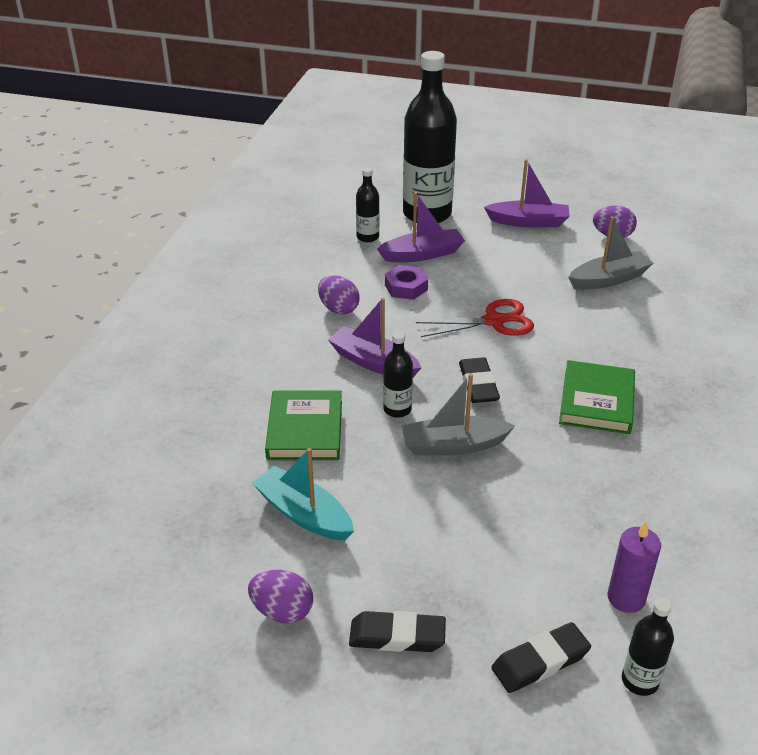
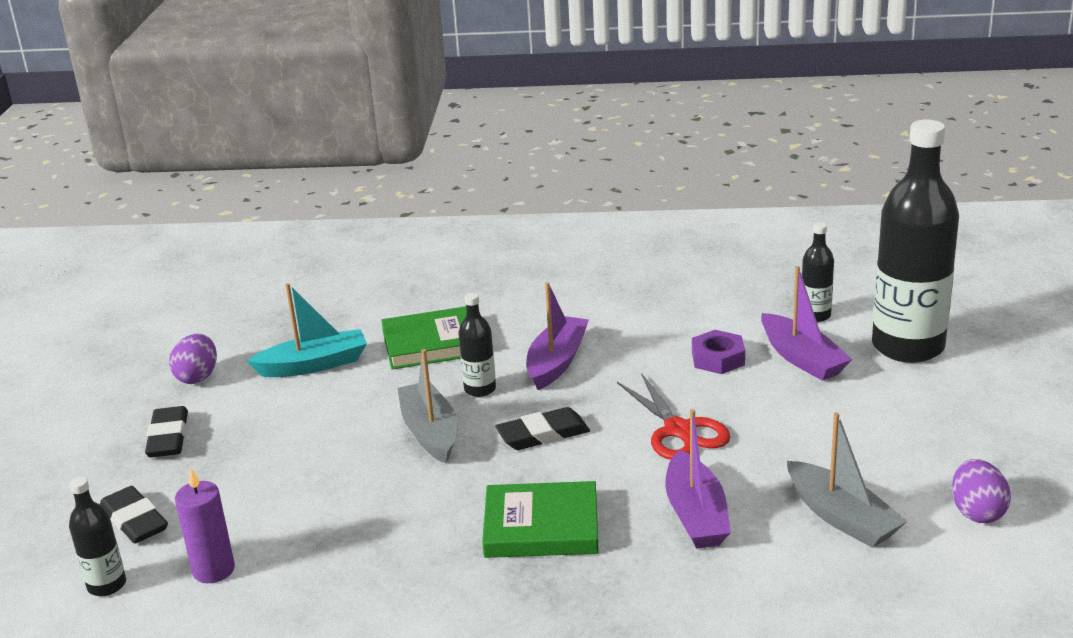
camera: 80 degrees right, 10 degrees down
turquoise boat [252,448,354,540] -> turquoise boat turned 45 degrees clockwise [247,283,367,377]
purple egg [318,275,360,314] -> none
purple boat [484,159,570,228] -> purple boat moved to [665,409,731,549]

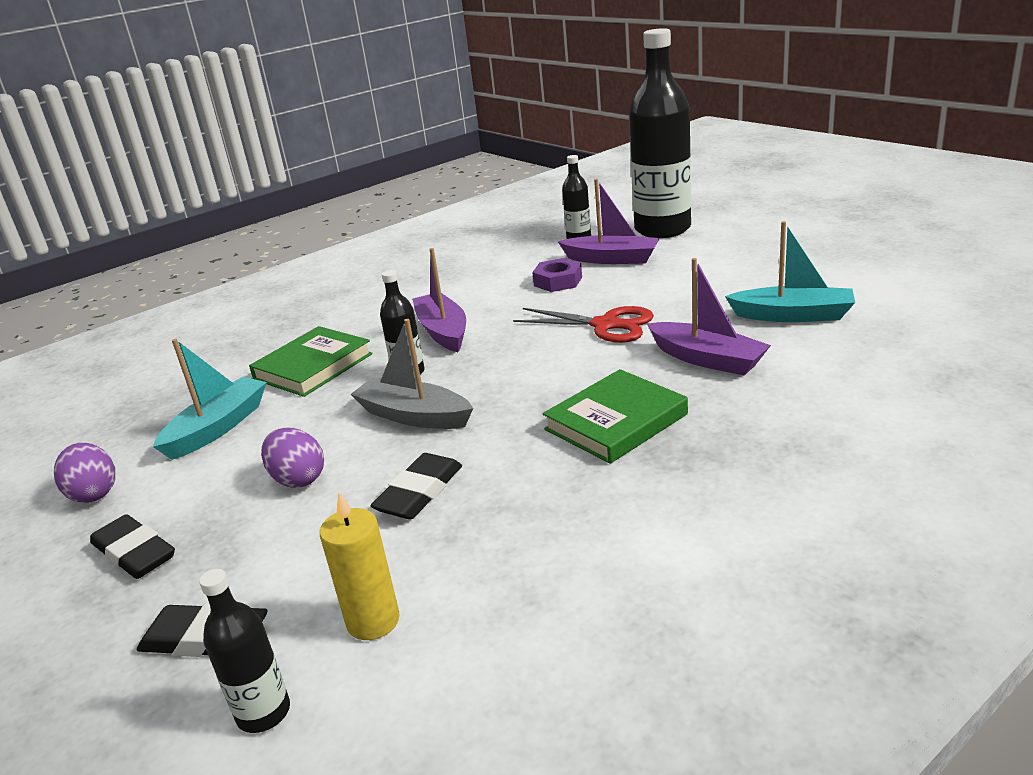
camera: 40 degrees left, 0 degrees up
purple candle [175,468,235,583] -> yellow candle [320,492,400,640]
black eraser [495,407,590,450] -> black eraser moved to [371,453,462,519]
grey boat [787,412,907,548] -> turquoise boat [725,221,855,322]
purple egg [952,459,1011,523] -> purple egg moved to [261,428,324,488]

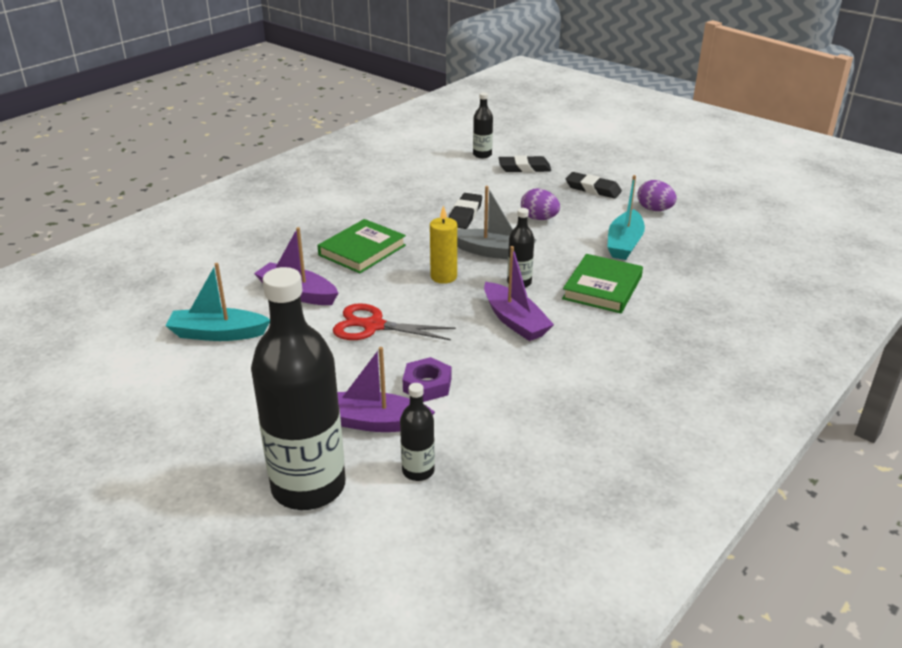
camera: 165 degrees right, 5 degrees up
yellow candle [320,492,400,640] -> yellow candle moved to [430,205,457,284]

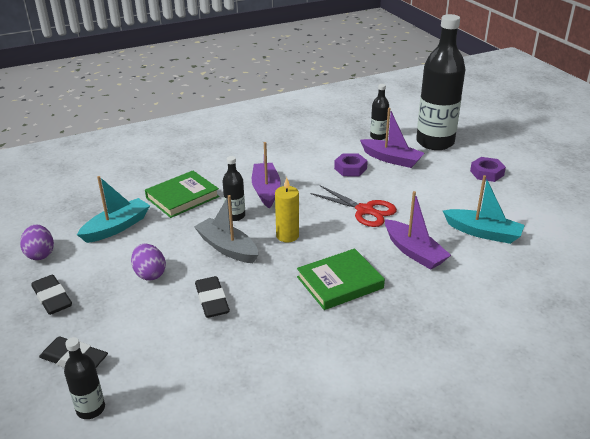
camera: 155 degrees left, 0 degrees up
black eraser [449,193,482,229] -> black eraser turned 60 degrees counterclockwise [195,276,230,318]
none -> purple nut [470,157,506,182]

